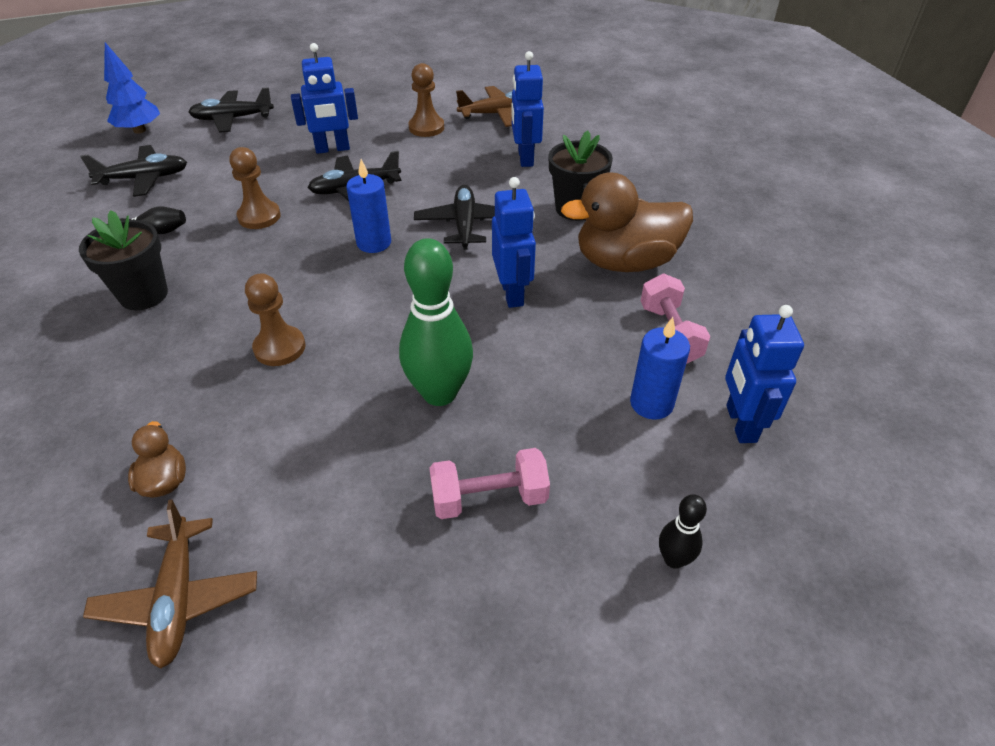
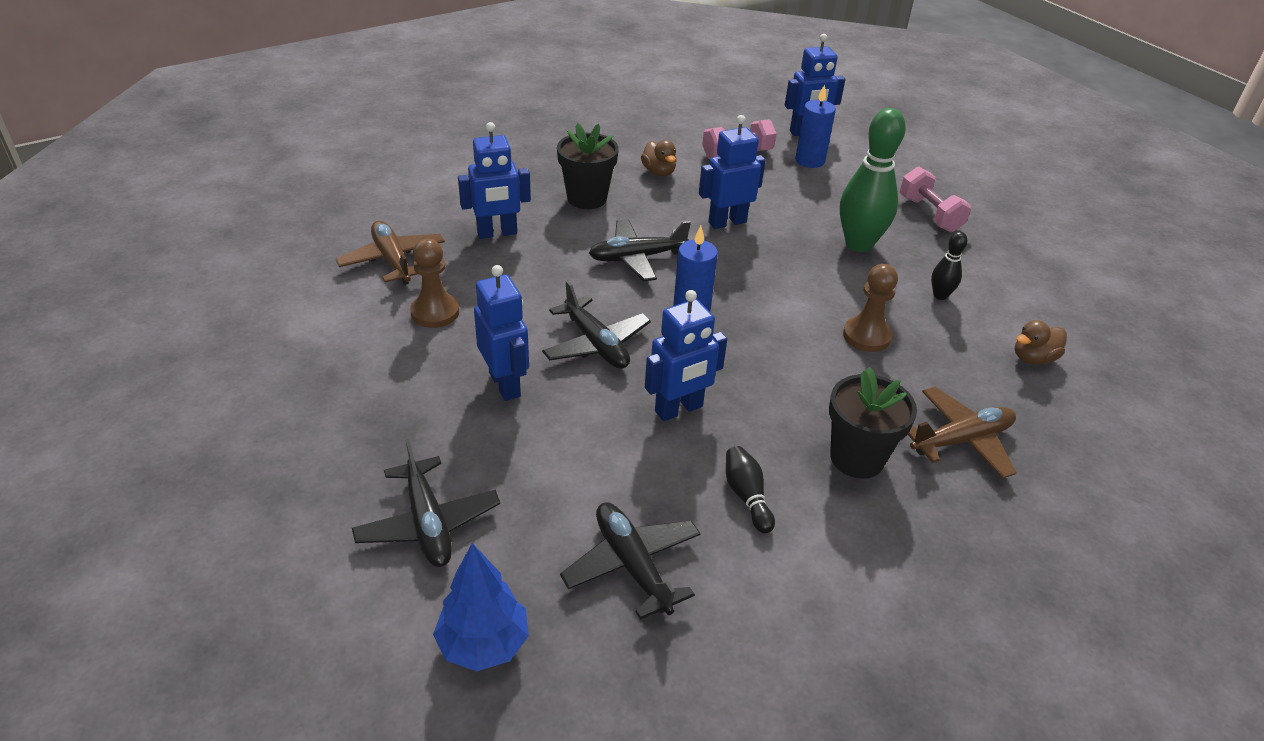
camera: 105 degrees left, 5 degrees down
brown plane [83,500,257,669] -> brown plane moved to [908,387,1017,478]
brown pawn [230,147,281,229] -> blue robot [645,290,727,421]
brown duck [561,173,693,272] -> brown duck [641,140,676,176], size x0.46
black bowling pin [659,494,707,569] -> black bowling pin moved to [931,231,967,300]

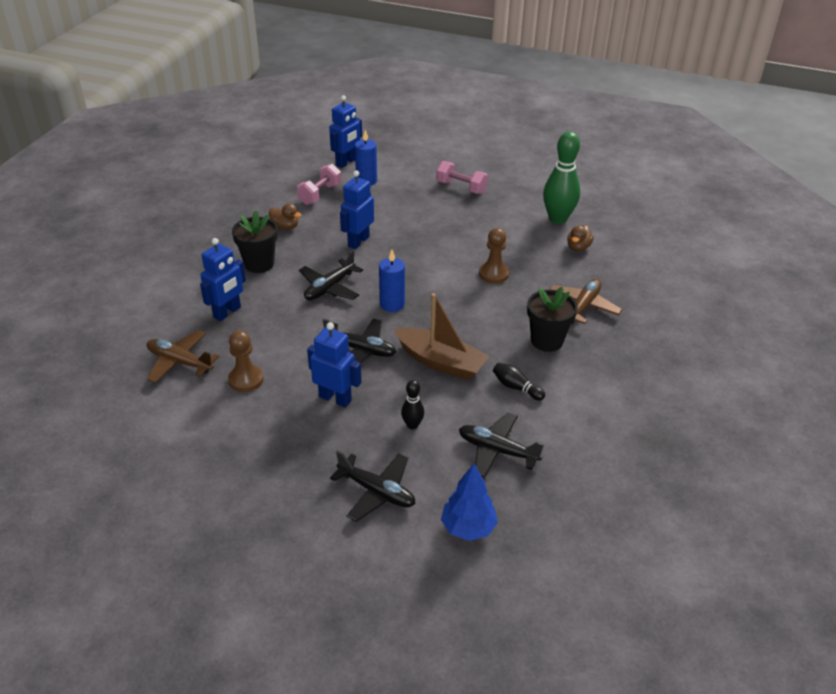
camera: 35 degrees left, 0 degrees up
blue robot [645,290,727,421] -> brown boat [394,293,489,380]
green bowling pin [840,108,906,252] -> green bowling pin moved to [543,131,580,224]
black bowling pin [931,231,967,300] -> black bowling pin moved to [401,380,424,429]

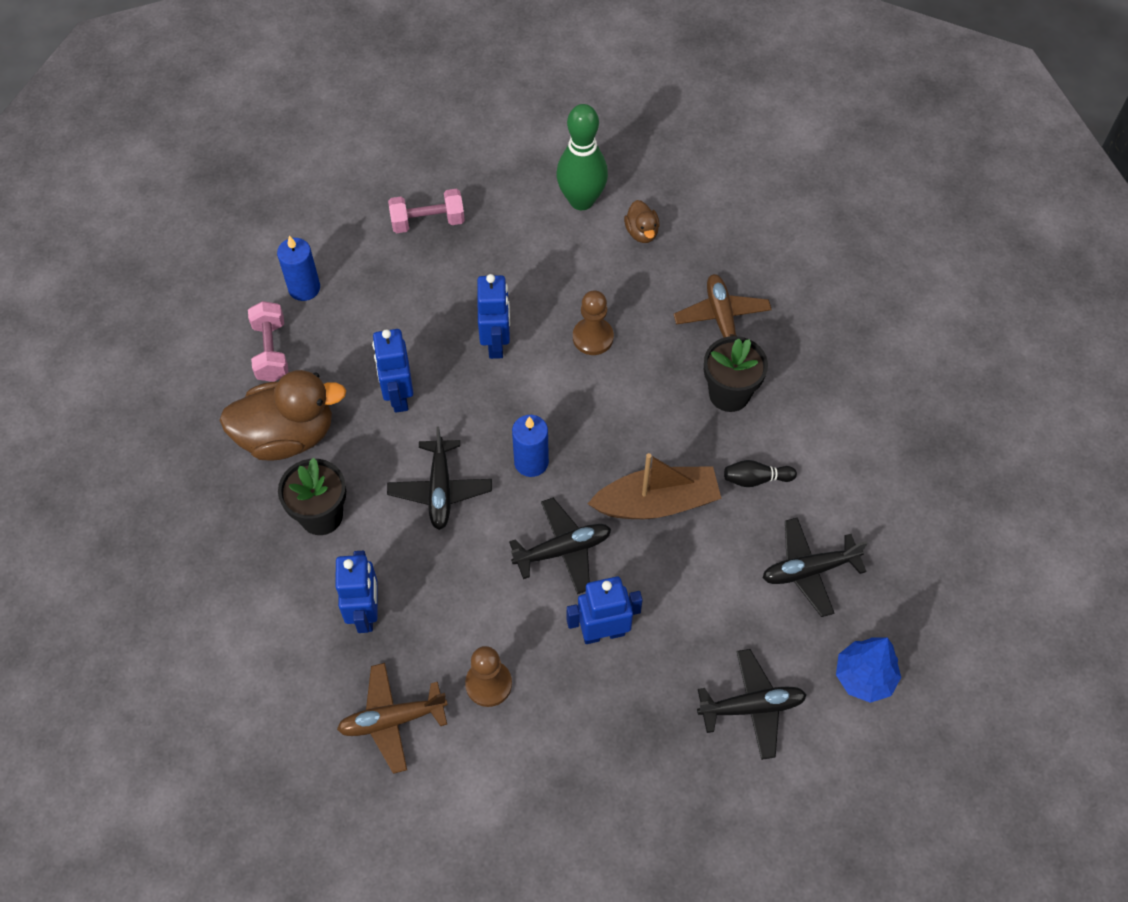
camera: 40 degrees left, 20 degrees up
brown duck [269,203,301,230] -> brown duck [219,370,346,460], size x2.18
blue robot [329,95,362,168] -> blue robot moved to [477,274,510,359]
black bowling pin [401,380,424,429] -> none

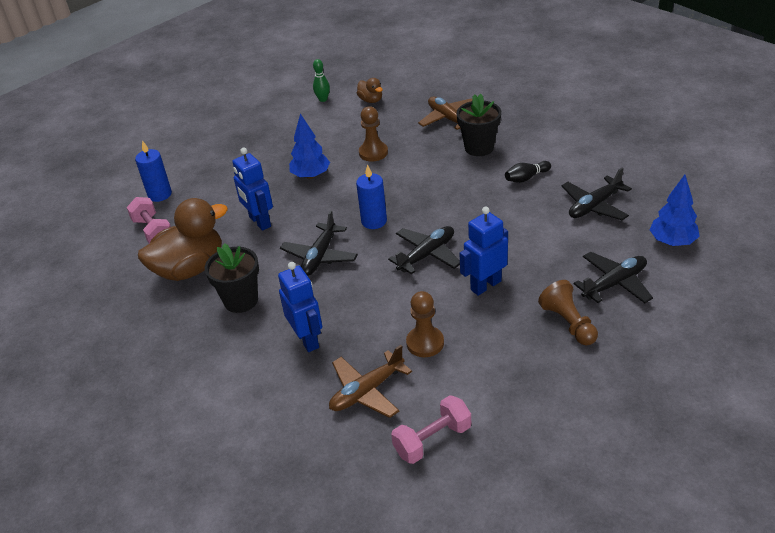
camera: 20 degrees left, 20 degrees down
black plane [387,427,492,530] -> black plane turned 45 degrees clockwise [280,210,358,276]
pink dumbbell [388,189,465,233] -> pink dumbbell moved to [391,395,471,464]
blue robot [477,274,510,359] -> blue tree [289,114,330,179]
green bowling pin [556,104,608,210] -> green bowling pin [313,59,330,102], size x0.48
brown boat [588,453,722,519] -> none
none -> brown pawn [538,280,598,345]

